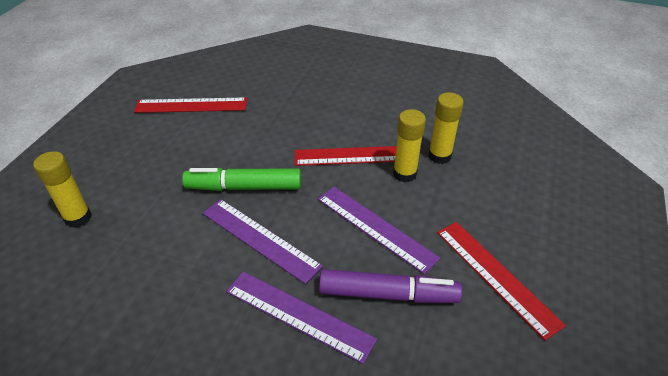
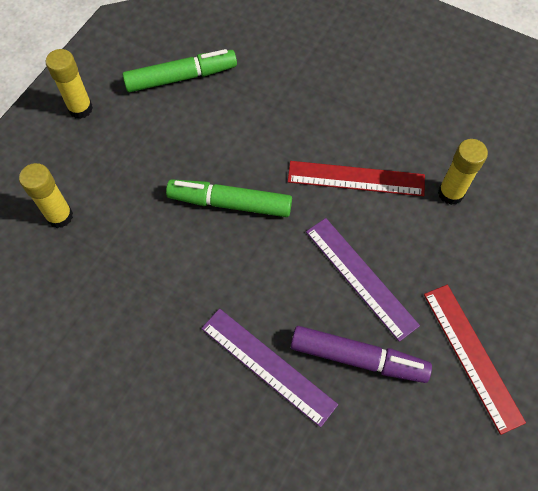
camera: 10 degrees right, 20 degrees up
red ruler [134,98,247,113] -> green marker [122,49,237,92]
purple ruler [203,199,323,284] -> none
yellow glue stick [393,109,426,182] -> yellow glue stick moved to [46,49,93,119]

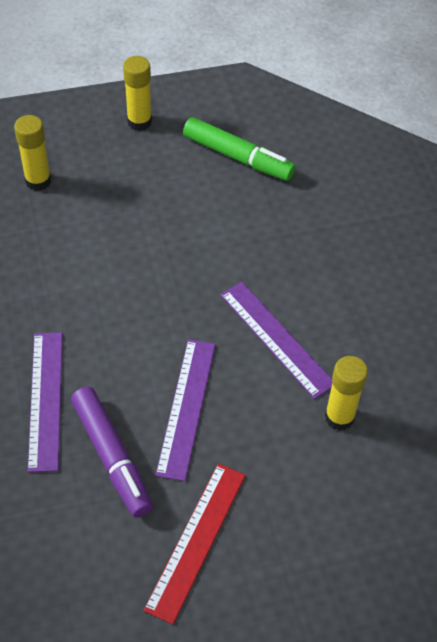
camera: 45 degrees right, 10 degrees down
green marker [166,179,292,217] -> none
red ruler [288,161,425,196] -> purple ruler [220,282,333,399]

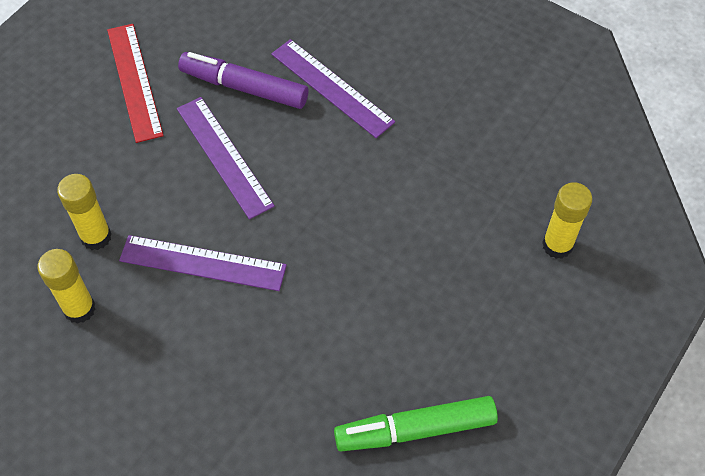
camera: 140 degrees right, 5 degrees up
yellow glue stick [123,56,152,131] -> yellow glue stick moved to [37,249,96,324]

